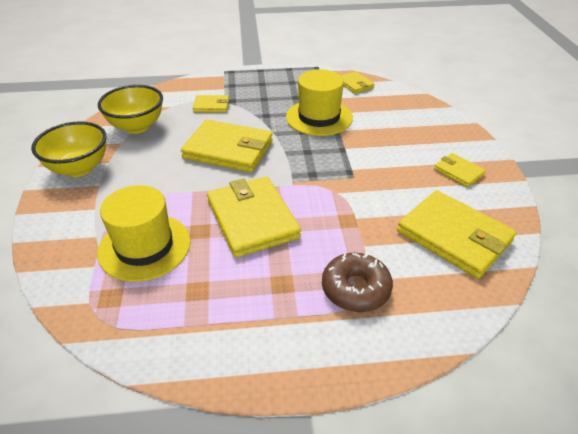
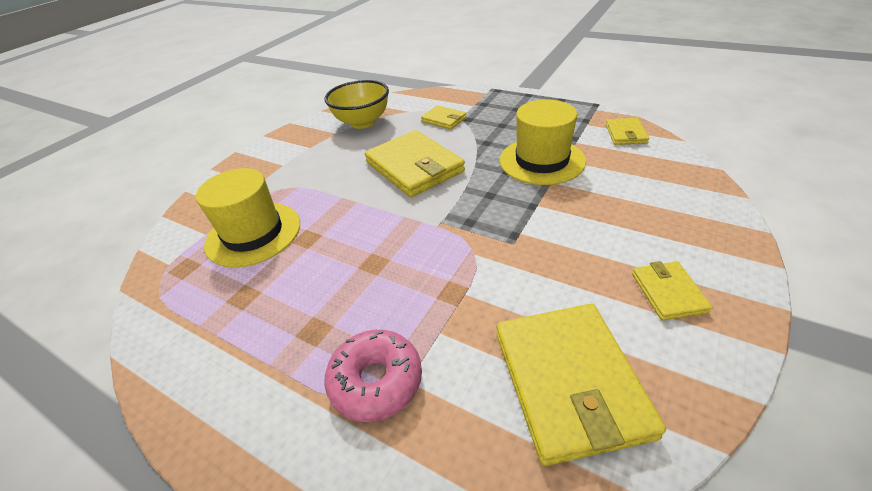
camera: 40 degrees right, 0 degrees up
yellow bowl [31,121,107,177] -> none
yellow wallet [207,176,301,258] -> none
brown donut [322,253,393,312] -> pink donut [324,330,422,422]

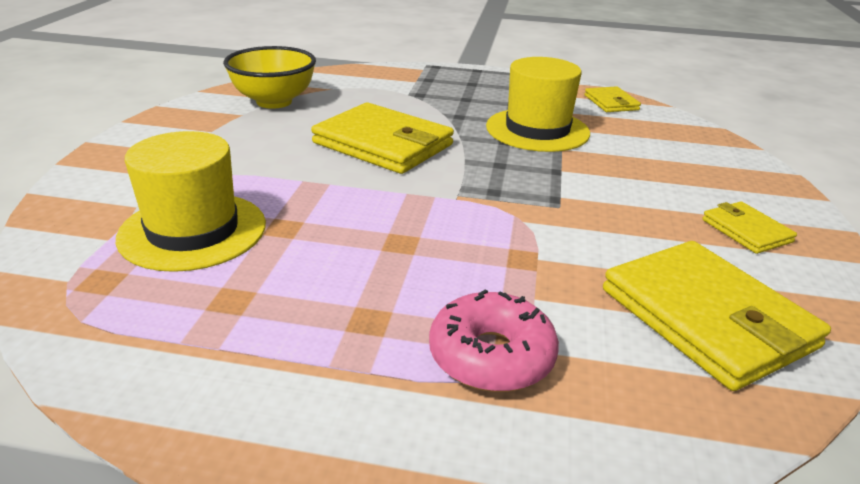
camera: 25 degrees left, 10 degrees down
yellow wallet [421,105,467,129] -> none

